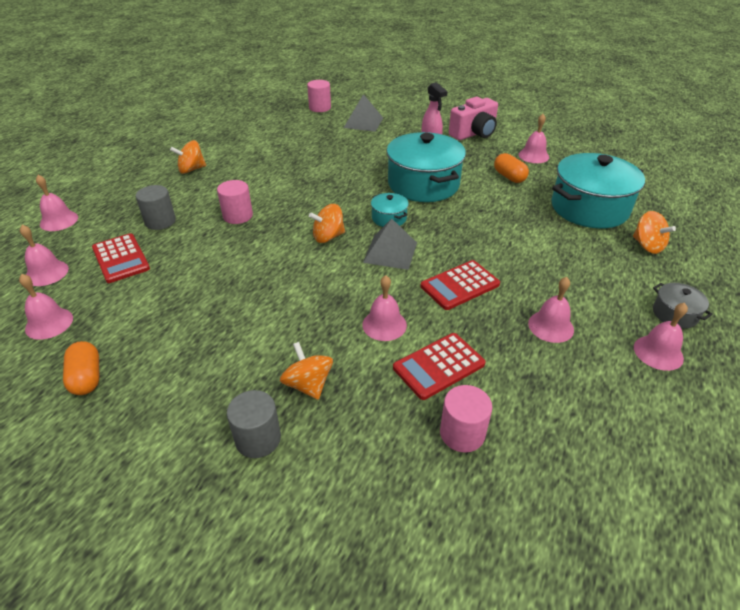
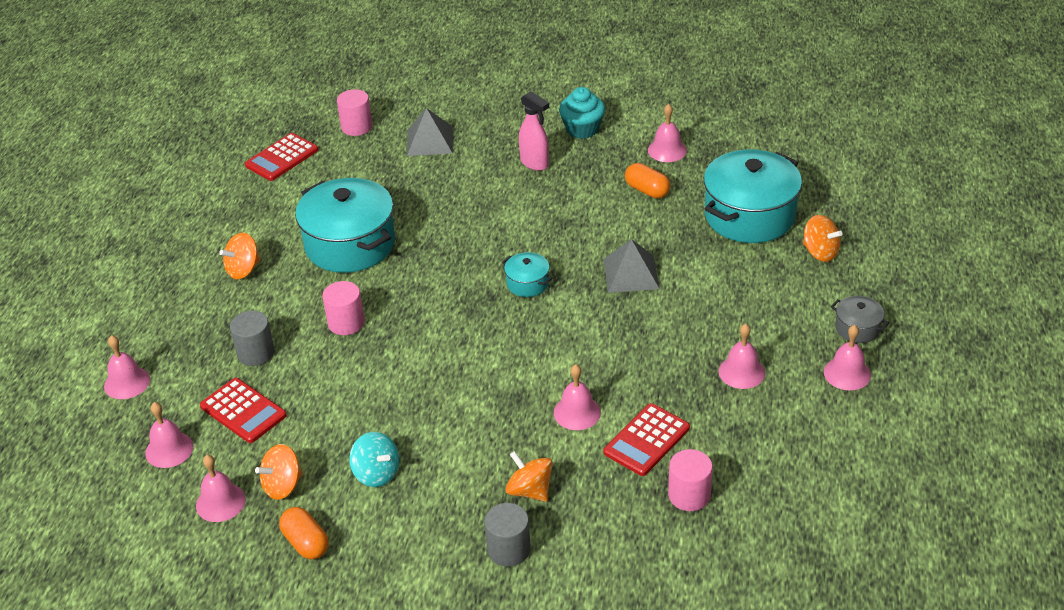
camera: 15 degrees left, 0 degrees up
orange spinning top [309,204,345,243] -> orange spinning top moved to [255,444,303,500]
grey pyramid [363,219,417,270] -> grey pyramid moved to [604,239,660,293]
turquoise pot [386,132,466,202] -> turquoise pot moved to [295,178,395,273]
red calculator [421,260,500,310] -> red calculator moved to [245,133,318,181]
pink camera [449,97,498,140] -> turquoise cupcake [559,87,605,139]
none -> turquoise spinning top [349,432,399,487]

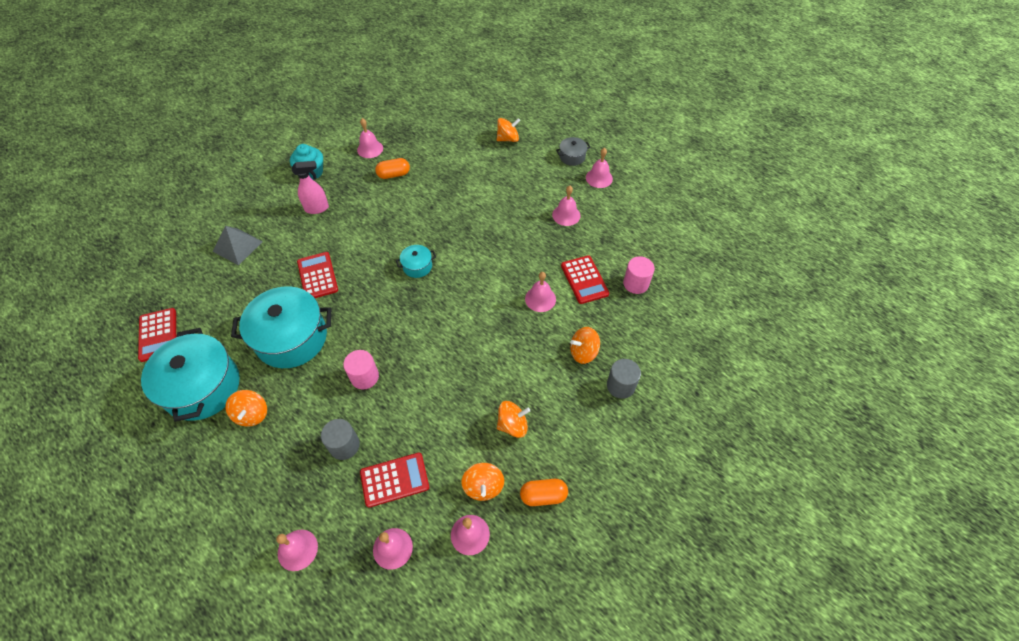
camera: 60 degrees left, 15 degrees up
pink cylinder [337,89,373,136] -> none
turquoise spinning top [349,432,399,487] -> orange spinning top [497,401,530,438]
grey pyramid [604,239,660,293] -> none
turquoise pot [704,149,802,243] -> turquoise pot moved to [141,328,240,422]
none -> red calculator [297,252,338,298]

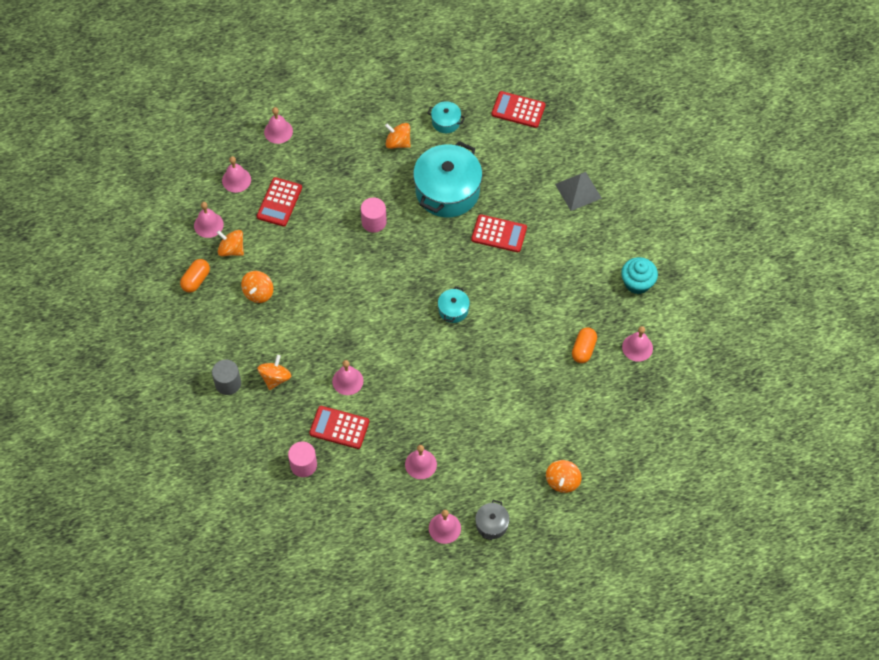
camera: 125 degrees right, 5 degrees up
turquoise pot [141,328,240,422] -> turquoise pot [427,101,465,133], size x0.45
pink spray bottle [292,161,329,214] -> none
grey cylinder [321,419,360,460] -> none

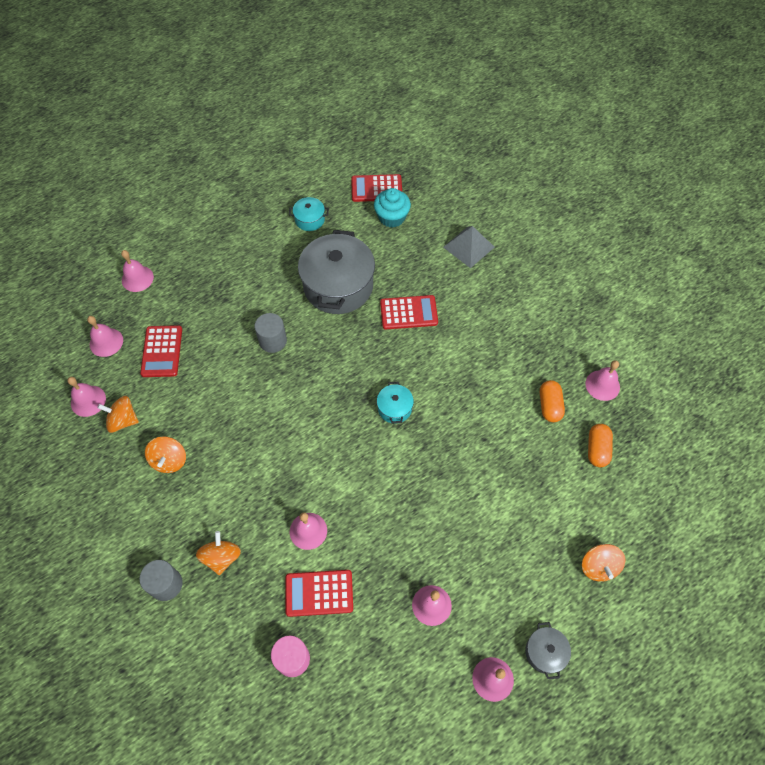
camera: 20 degrees left, 0 degrees up
orange capsule [180,259,210,293] -> orange capsule moved to [588,424,613,467]
pink cylinder [361,197,387,233] -> grey cylinder [255,313,287,353]
orange spinning top [385,123,411,149] -> none
turquoise pot [413,141,482,218] -> grey pot [298,230,375,314]
turquoise cupcake [621,257,658,294] -> turquoise cupcake moved to [374,188,411,228]

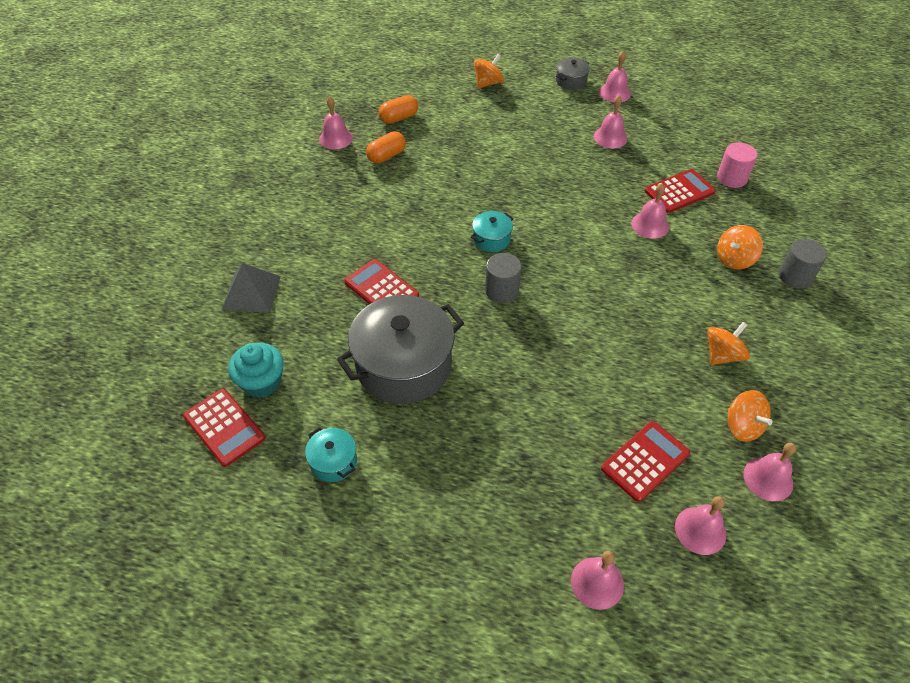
camera: 130 degrees left, 10 degrees down
grey cylinder [255,313,287,353] -> grey cylinder moved to [485,253,522,303]
red calculator [285,570,353,617] -> red calculator turned 75 degrees counterclockwise [645,169,716,213]

